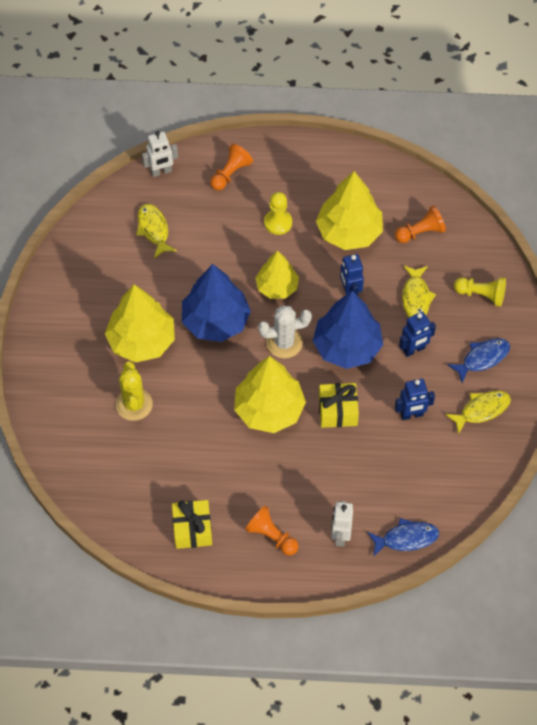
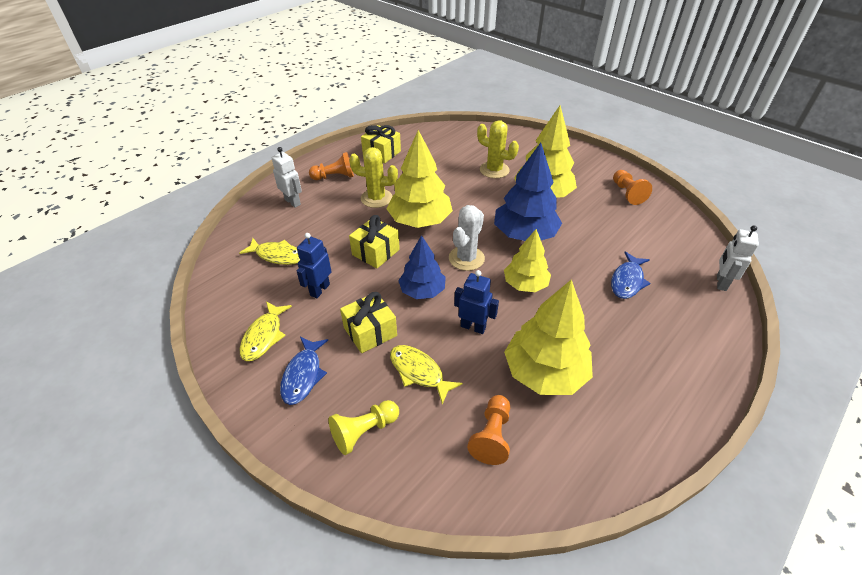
camera: 130 degrees right, 15 degrees down
yellow fish [136,204,177,258] -> yellow fish moved to [239,238,300,265]
orange pawn [210,144,253,191] -> orange pawn moved to [613,170,652,205]
yellow pawn [264,192,292,235] -> none
blue tree [313,291,383,369] -> blue tree [398,235,446,299], size x0.64
blue fish [367,518,439,557] -> blue fish moved to [611,251,651,299]
blue robot [399,312,436,357] -> yellow gift [340,292,397,353]
none -> yellow cactus [349,147,398,208]

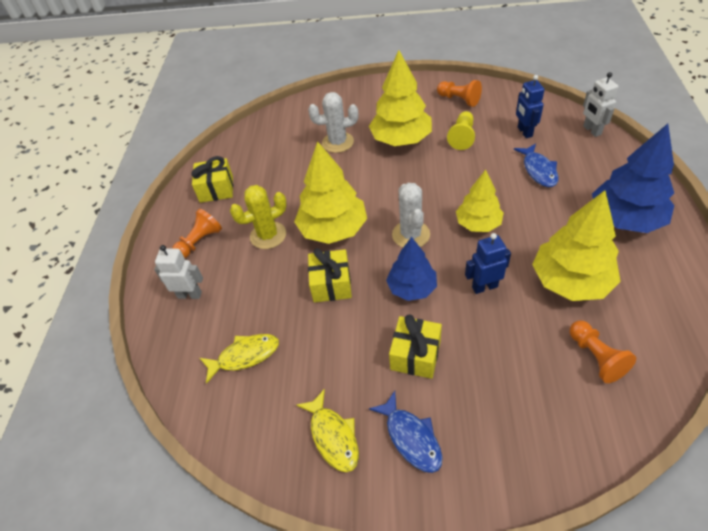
camera: 35 degrees left, 5 degrees up
blue robot [297,233,332,298] -> blue robot moved to [516,75,545,138]
yellow pawn [329,400,399,455] -> yellow pawn moved to [447,111,475,150]
yellow fish [390,345,463,404] -> none
yellow cactus [477,120,519,178] -> white cactus [308,92,358,153]
blue tree [494,143,562,241] -> blue tree moved to [592,124,674,233]

